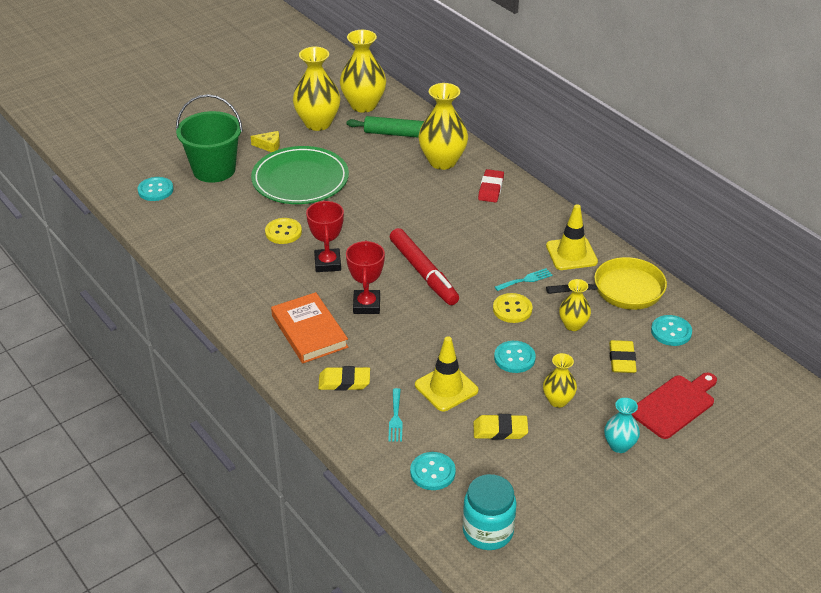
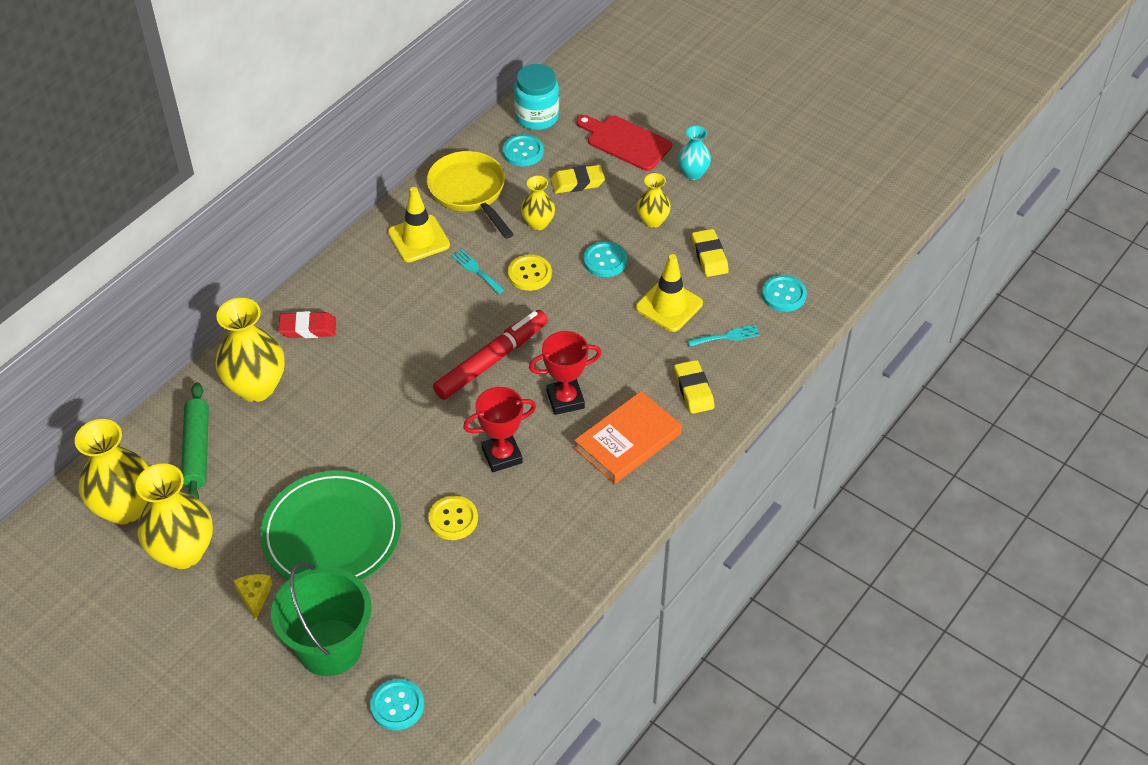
camera: 105 degrees left, 10 degrees up
turquoise jar [463,474,517,550] -> turquoise jar moved to [514,64,559,130]

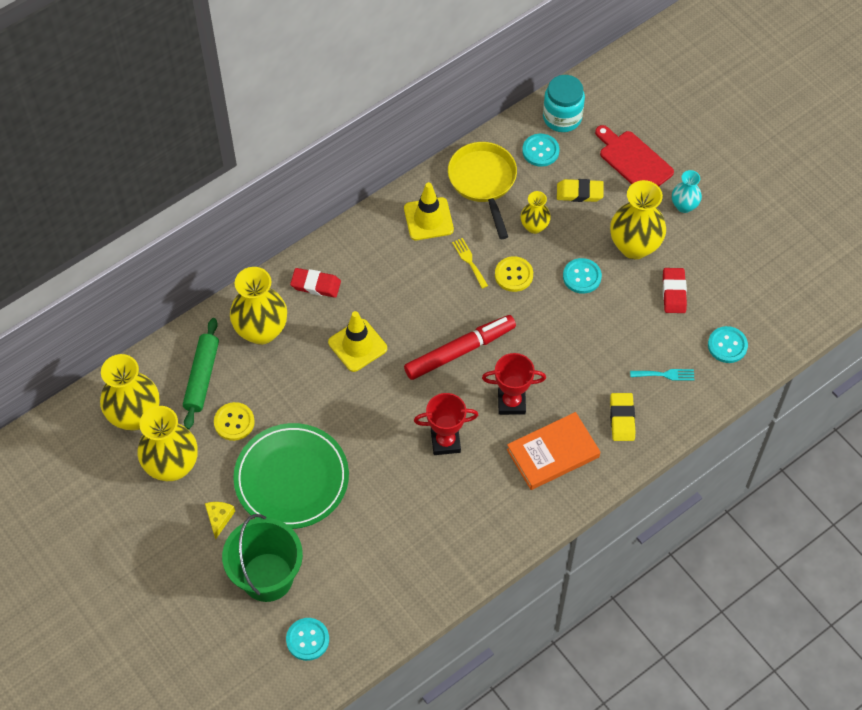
camera: 15 degrees right, 10 degrees up
yellow button [428,496,478,540] -> yellow button moved to [214,402,255,441]
turquoise fork [452,250,504,294] -> yellow fork [452,238,488,289]
yellow traffic cone [636,254,703,332] -> yellow traffic cone moved to [328,311,387,372]
yellow vase [637,173,671,228] -> yellow vase [610,180,666,259], size x1.83
yellow eraser [692,229,729,277] -> red eraser [663,268,687,313]

